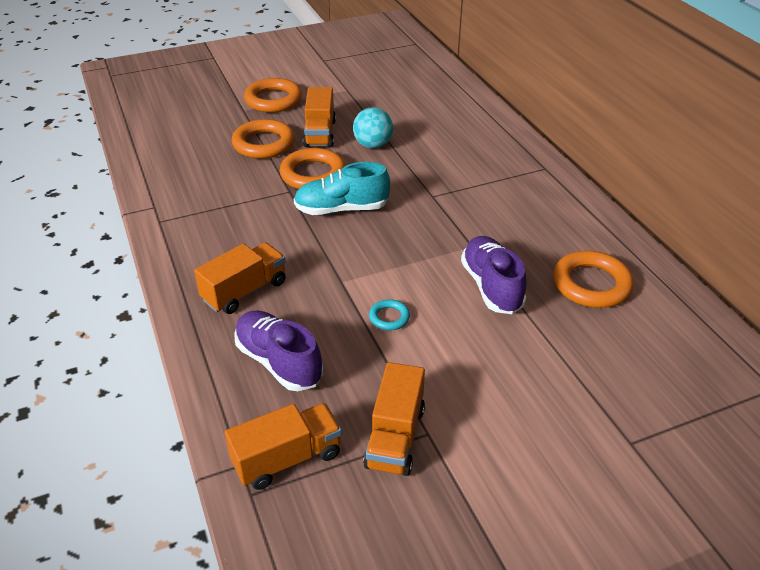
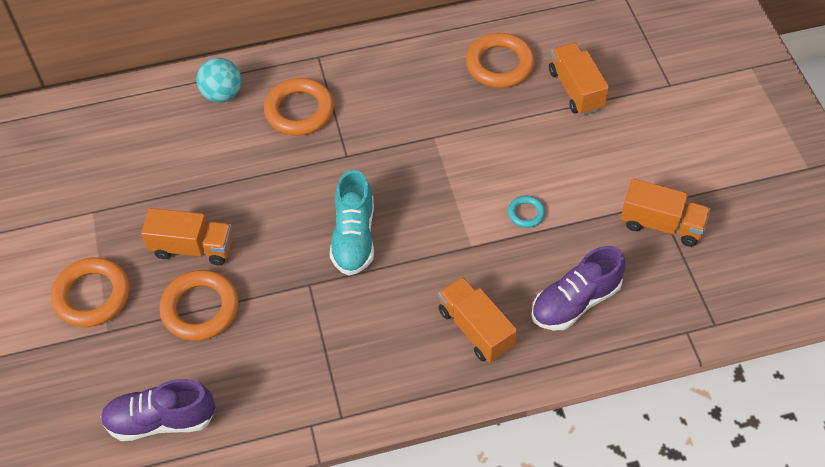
camera: 80 degrees left, 15 degrees up
orange truck [225,403,342,490] -> orange truck moved to [549,43,609,115]
orange ring [280,148,346,189] -> orange ring moved to [264,78,334,136]
turquoise ball [353,107,393,149] -> turquoise ball moved to [196,58,242,103]
purple shoe [461,236,527,314] -> purple shoe moved to [101,379,215,441]

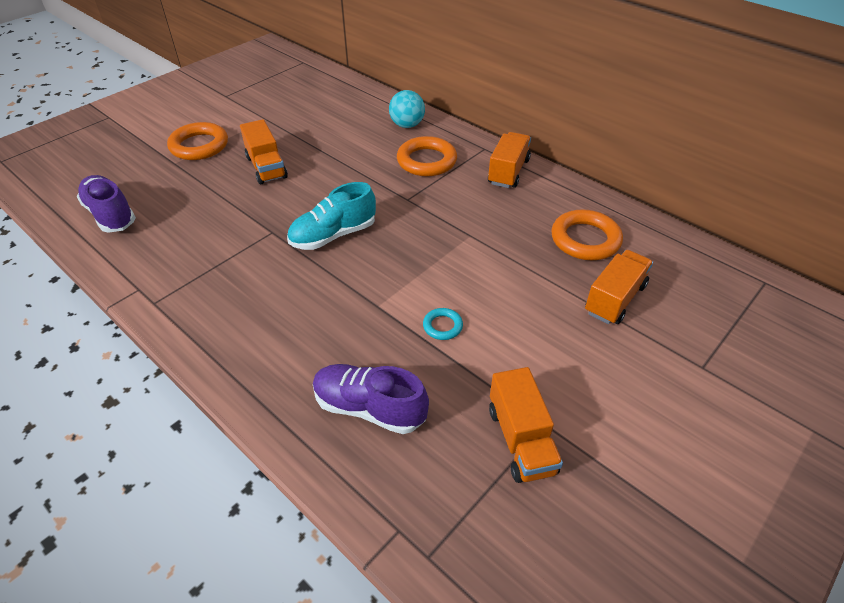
camera: 55 degrees right, 10 degrees down
orange ring [159,270,239,341] -> none
orange truck [438,277,517,363] -> orange truck moved to [488,132,531,188]

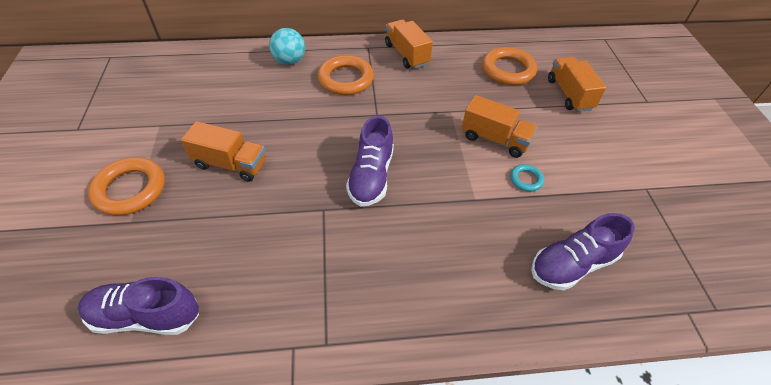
camera: 50 degrees left, 5 degrees up
turquoise shoe [287,182,376,250] -> purple shoe [346,116,394,207]
orange truck [489,367,563,483] -> orange truck moved to [462,95,537,158]

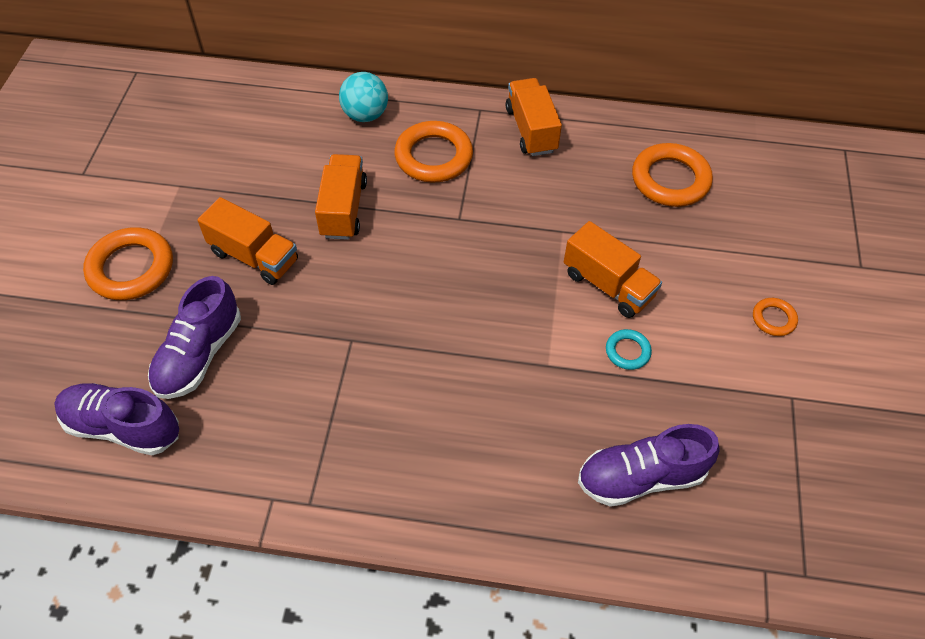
camera: 15 degrees right, 5 degrees up
purple shoe [346,116,394,207] -> purple shoe moved to [148,276,241,399]
orange truck [548,57,607,112] -> orange truck moved to [315,154,367,240]
none -> orange ring [753,298,798,336]

